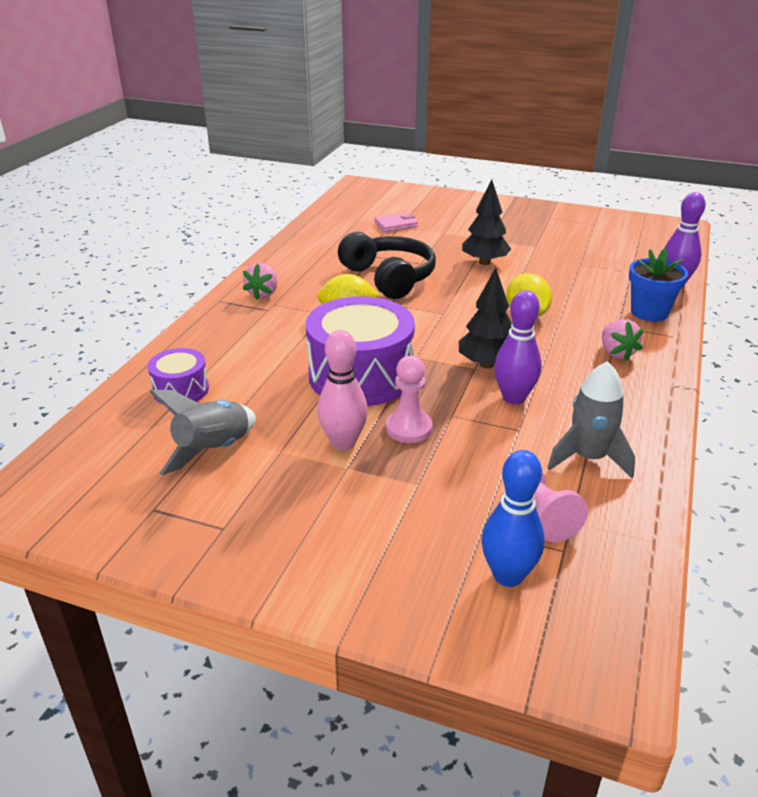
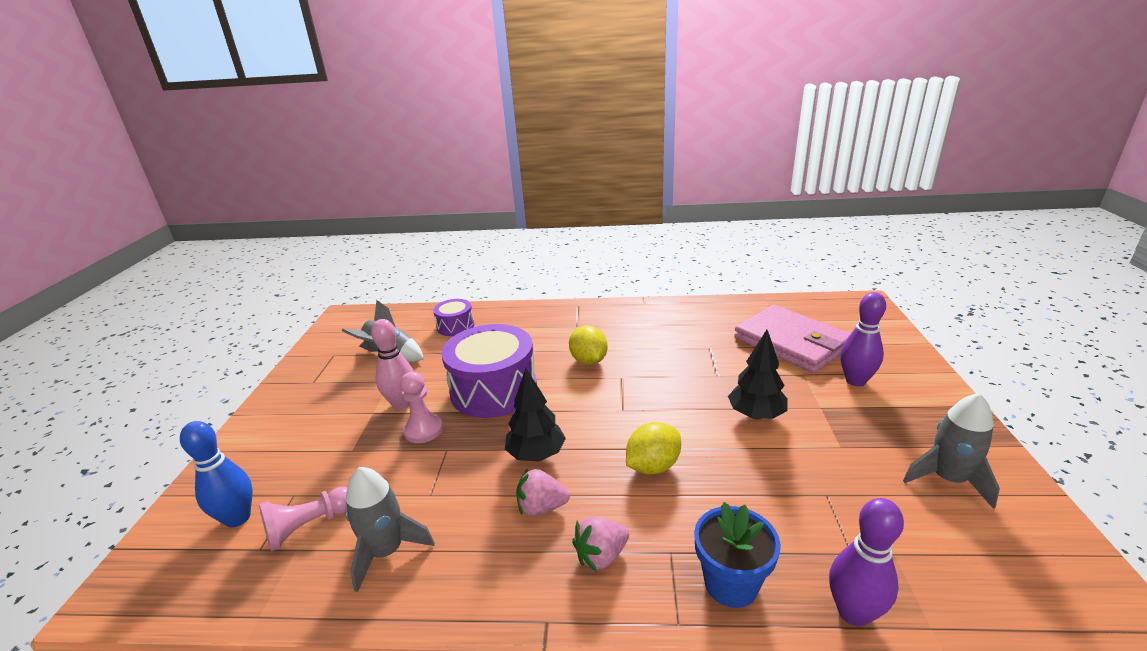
camera: 75 degrees right, 5 degrees down
pink strawberry [243,263,278,300] -> pink strawberry moved to [516,468,570,516]
black headphones [338,232,436,299] -> none
pink wallet [374,212,418,232] -> pink wallet [734,305,851,373], size x2.30
purple bowling pin [494,290,542,404] -> purple bowling pin moved to [840,292,886,386]
none -> grey rocket [903,393,1000,509]

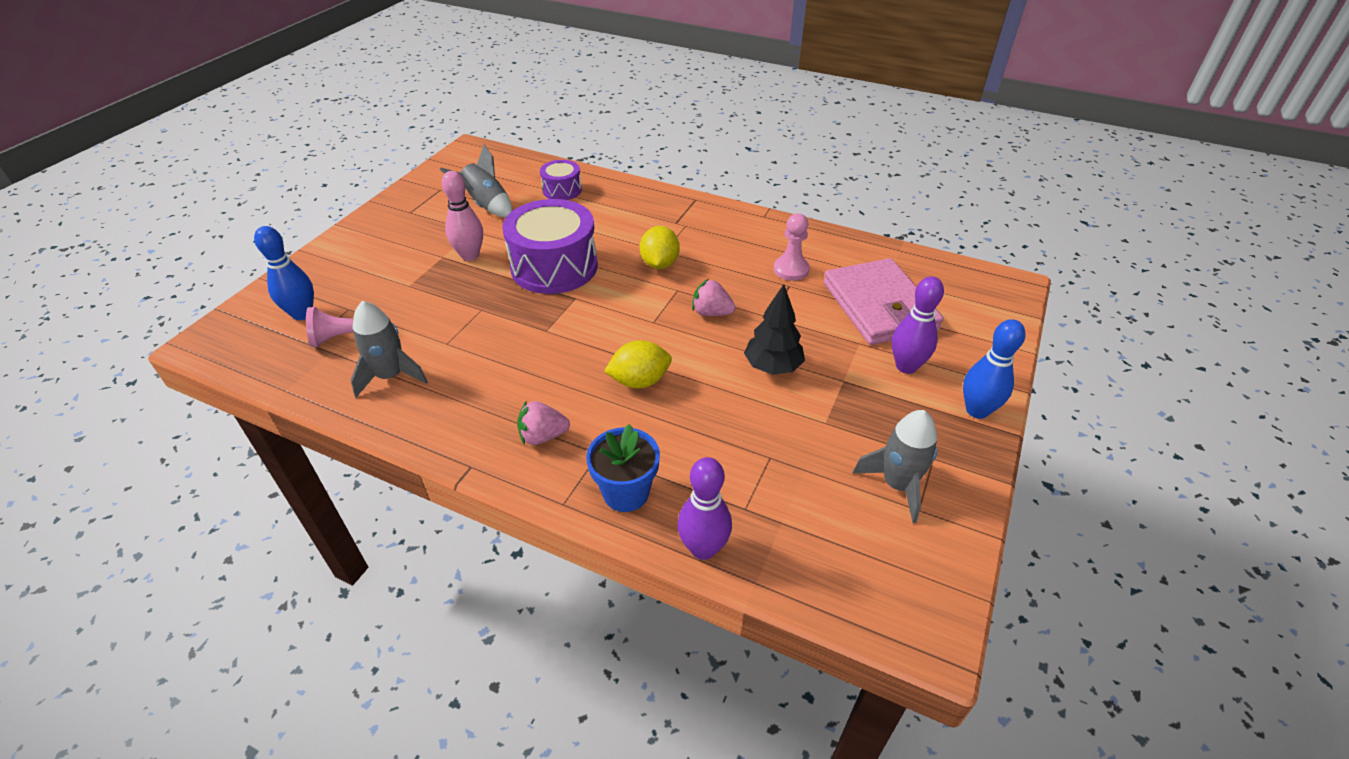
camera: 20 degrees right, 15 degrees up
pink pawn [400,372,443,443] -> pink pawn moved to [774,213,809,281]
black tree [505,368,566,461] -> none
pink strawberry [516,468,570,516] -> pink strawberry moved to [692,279,736,316]
none -> blue bowling pin [963,319,1025,419]

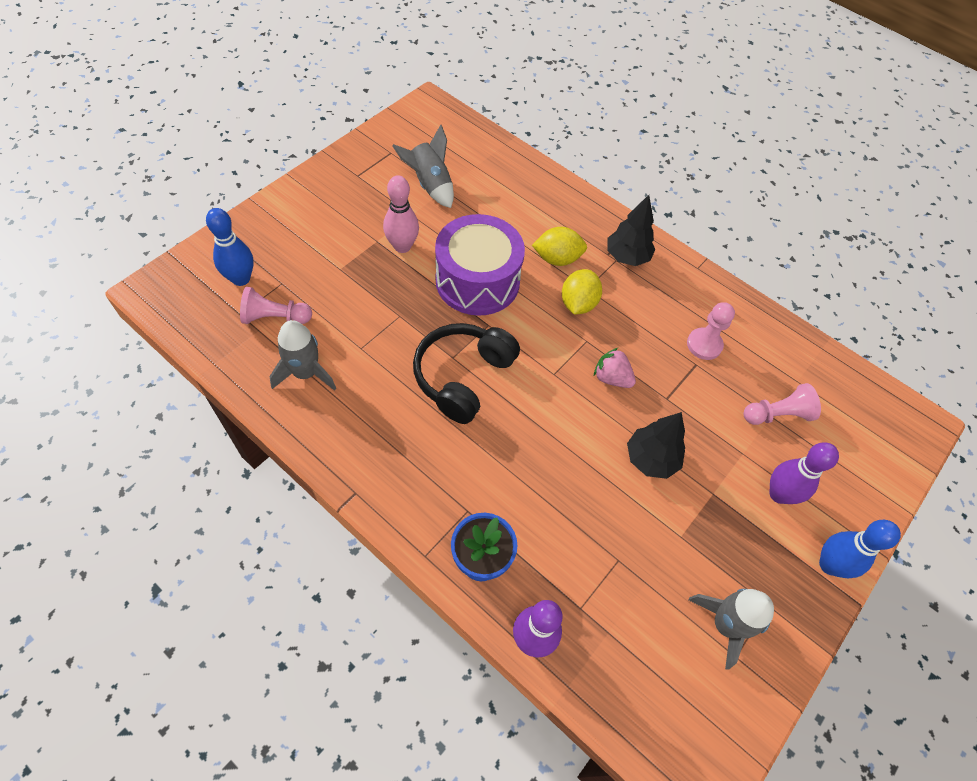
camera: 10 degrees right, 15 degrees up
pink strawberry [517,400,570,445] -> none
purple drum [540,160,582,200] -> none
yellow lemon [604,340,672,388] -> yellow lemon moved to [532,227,587,266]
pink wallet [824,258,943,345] -> pink pawn [744,383,821,425]
none -> black headphones [413,323,520,424]
none -> black tree [607,195,656,266]

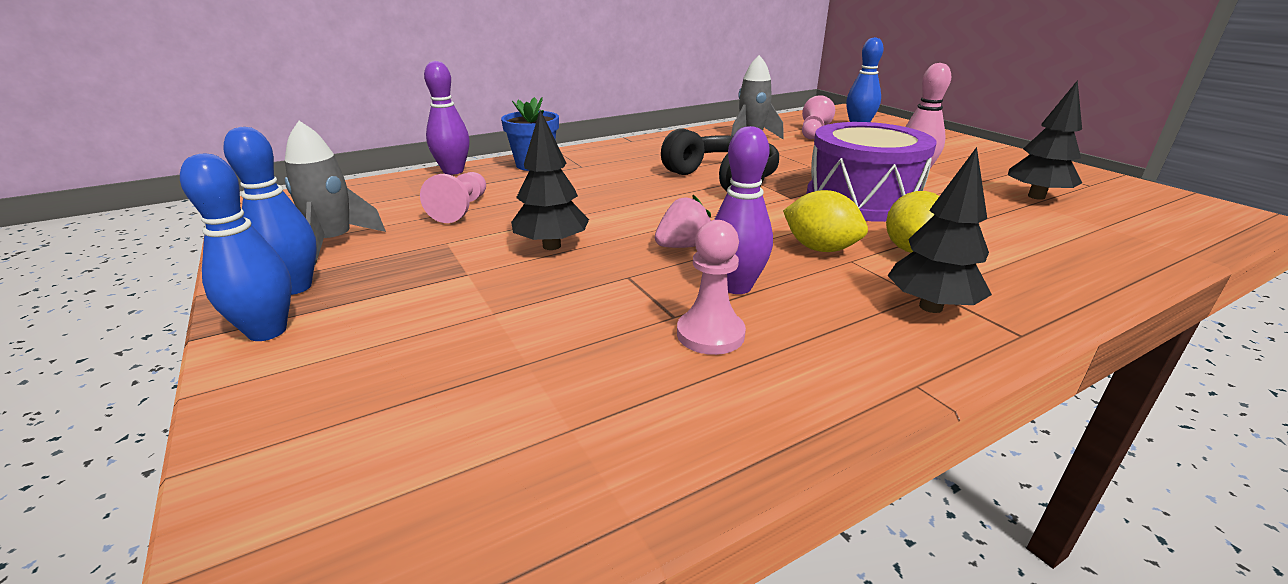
camera: 115 degrees right, 30 degrees down
grey rocket [392,125,454,208] -> black tree [1008,80,1082,200]
pink pawn [744,383,821,425] -> pink pawn moved to [420,172,486,223]
purple bowling pin [769,442,839,504] -> purple bowling pin moved to [714,126,773,294]
none -> blue bowling pin [223,127,317,295]

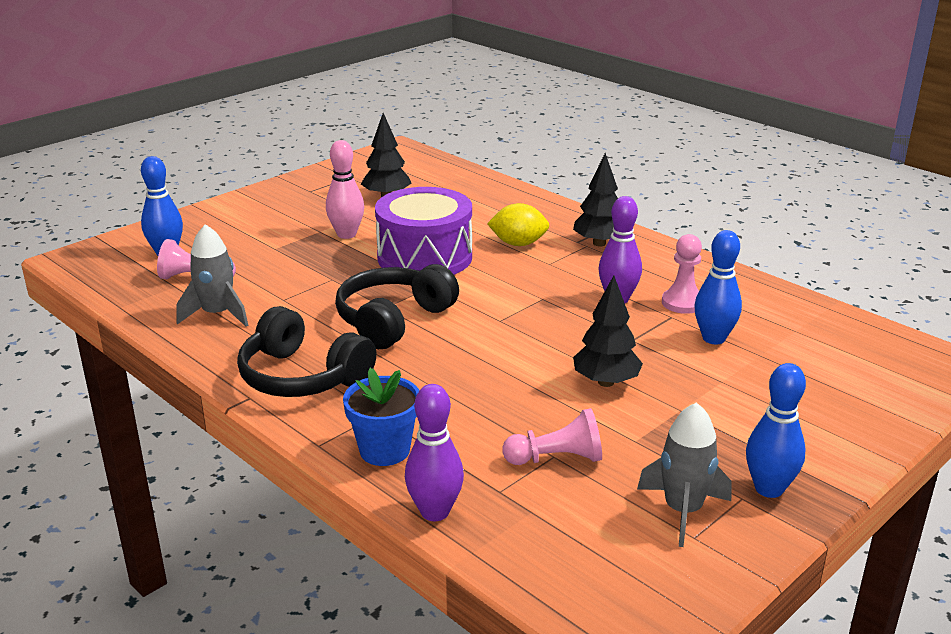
camera: 105 degrees left, 0 degrees up
blue bowling pin [180,154,292,341] -> blue bowling pin moved to [694,230,742,344]
pink strawberry [655,195,711,248] -> none
yellow lemon [783,190,868,252] -> none
none -> black headphones [237,306,376,397]

